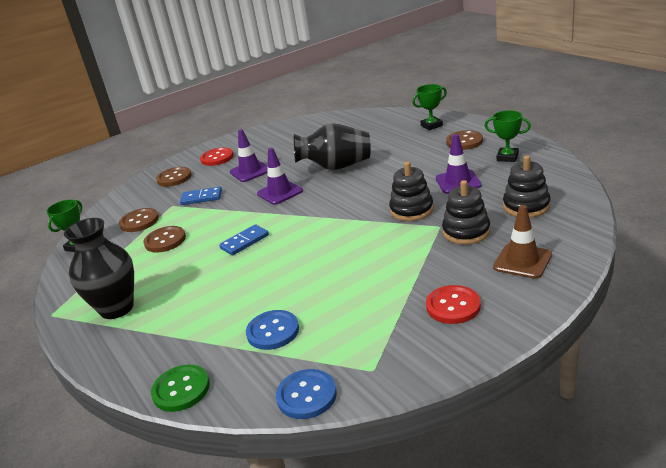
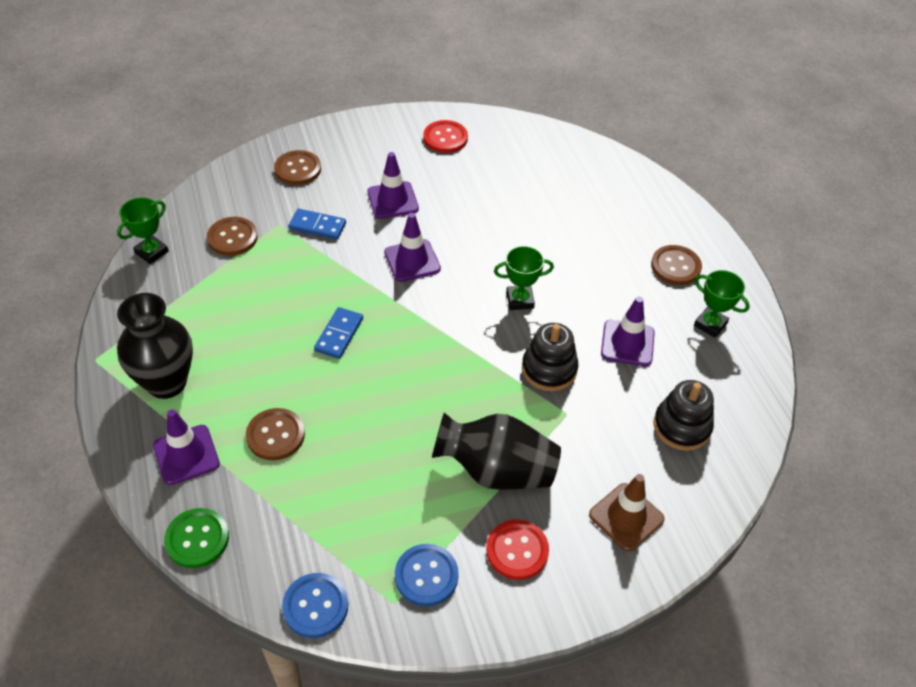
camera: 10 degrees right, 20 degrees up
brown button [144,226,186,253] -> brown button moved to [246,408,305,460]
red button [200,147,234,166] -> red button moved to [423,120,468,153]
blue domino [219,224,269,255] -> blue domino turned 45 degrees counterclockwise [314,307,363,359]
blue button [246,310,299,350] -> blue button moved to [395,544,459,606]
black vase [294,123,371,170] -> black vase moved to [432,413,561,490]
green trophy [412,84,447,130] -> green trophy moved to [494,246,554,310]
black stacking toy [442,180,490,245] -> none
none -> purple traffic cone [153,409,220,485]

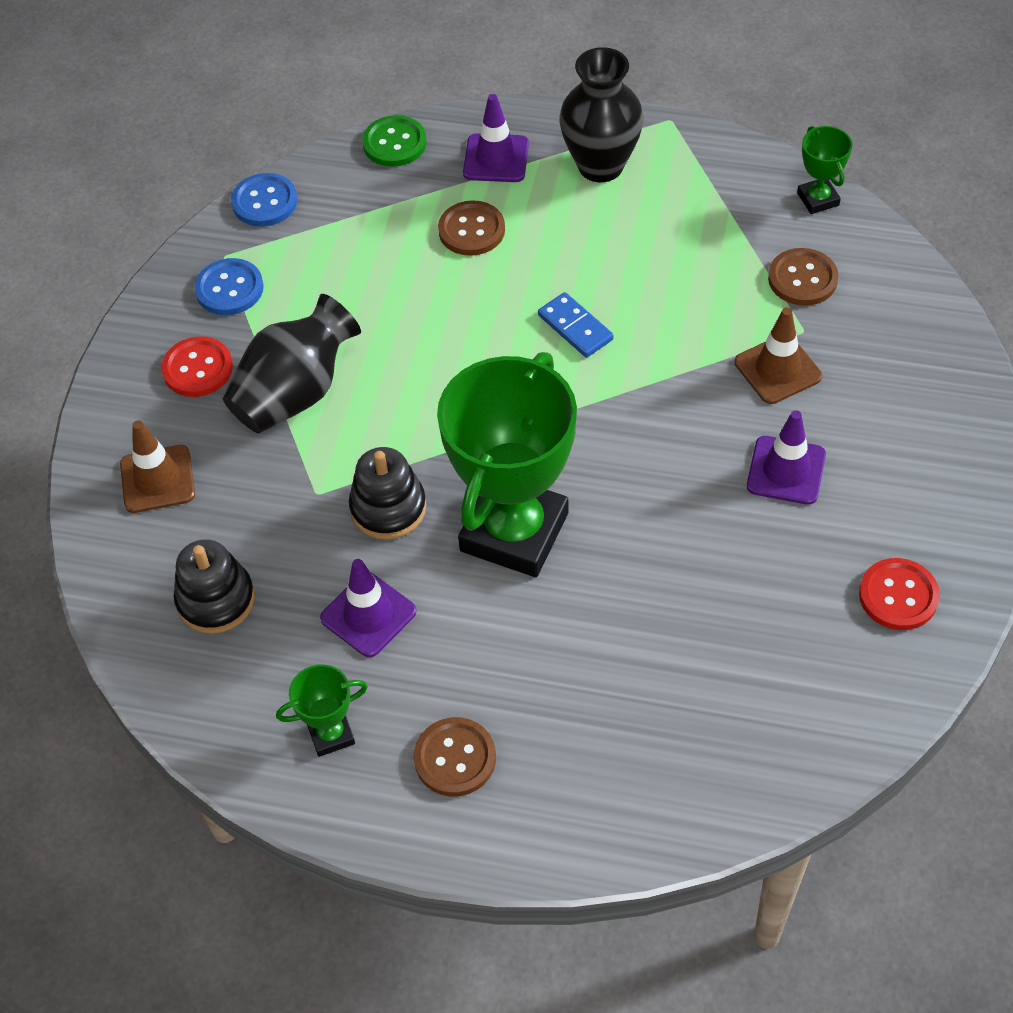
camera: 125 degrees right, 5 degrees up
brown button [274,150,321,185] -> none
blue domino [289,209,346,240] -> brown traffic cone [735,307,822,404]
purple traffic cone [384,213,441,282] -> none
green trophy [494,246,554,310] -> green trophy [437,352,577,577], size x2.32

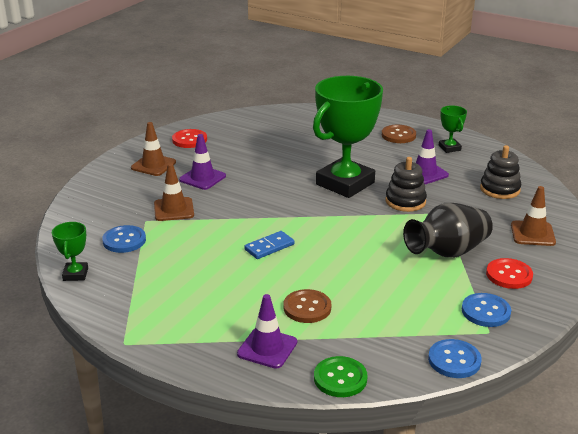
camera: 165 degrees left, 25 degrees down
green trophy [276,664,368,757] -> green trophy turned 75 degrees clockwise [439,106,467,153]
blue domino [538,292,614,358] -> blue domino turned 75 degrees clockwise [244,231,294,259]
black vase [559,47,644,182] -> none
brown button [768,248,839,306] -> blue button [102,225,146,253]
none -> brown traffic cone [131,122,176,176]

